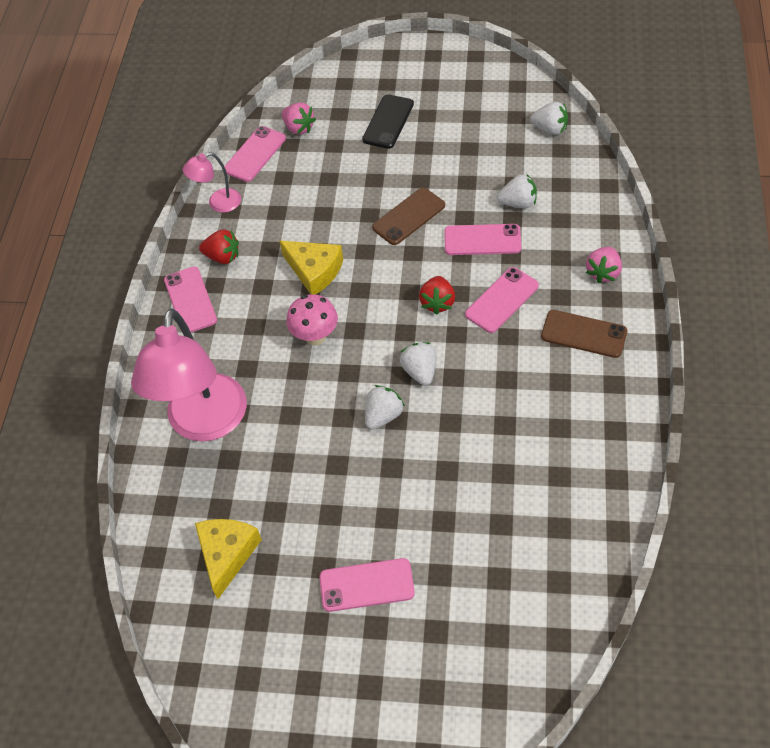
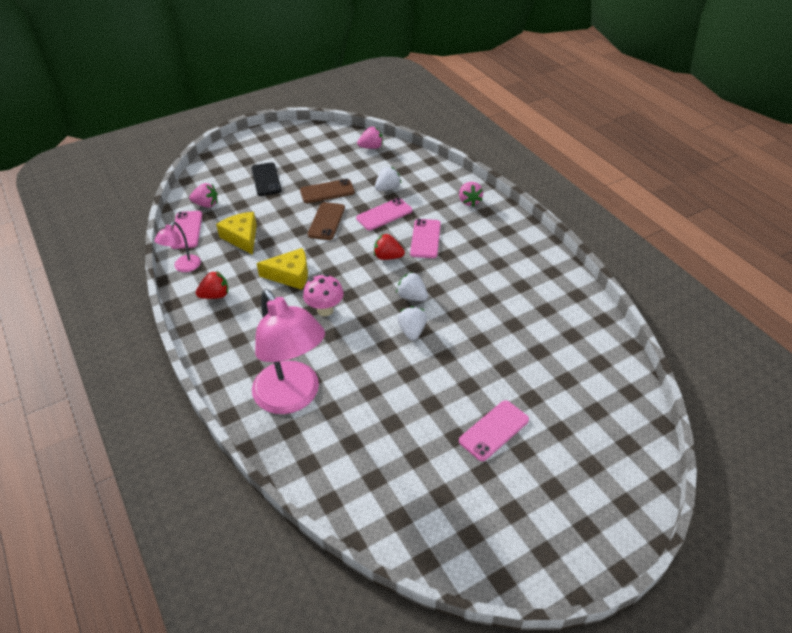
camera: 40 degrees left, 10 degrees down
pink phone [164,267,217,332] -> none
yellow cheese [195,519,262,599] -> yellow cheese moved to [216,212,257,255]
red strawberry [419,276,455,315] -> red strawberry turned 135 degrees clockwise [374,233,405,260]
white strawberry [530,102,568,135] -> pink strawberry [357,127,383,149]
brown phone [541,310,627,358] -> brown phone moved to [300,179,355,203]

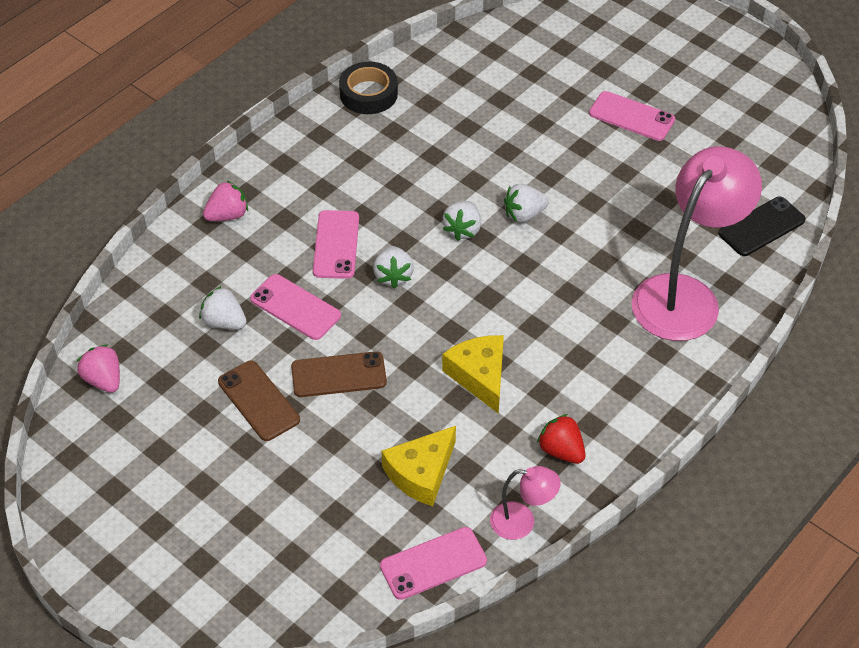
camera: 110 degrees left, 5 degrees up
pink strawberry [189,183,218,208] -> none
black phone [251,162,282,196] -> black phone moved to [719,197,806,256]
pink mushroom [303,274,344,316] -> none
red strawberry [374,233,405,260] -> white strawberry [373,246,414,289]
pink phone [410,219,441,258] -> pink phone turned 75 degrees counterclockwise [313,210,359,279]
none -> black tape [339,62,398,114]

